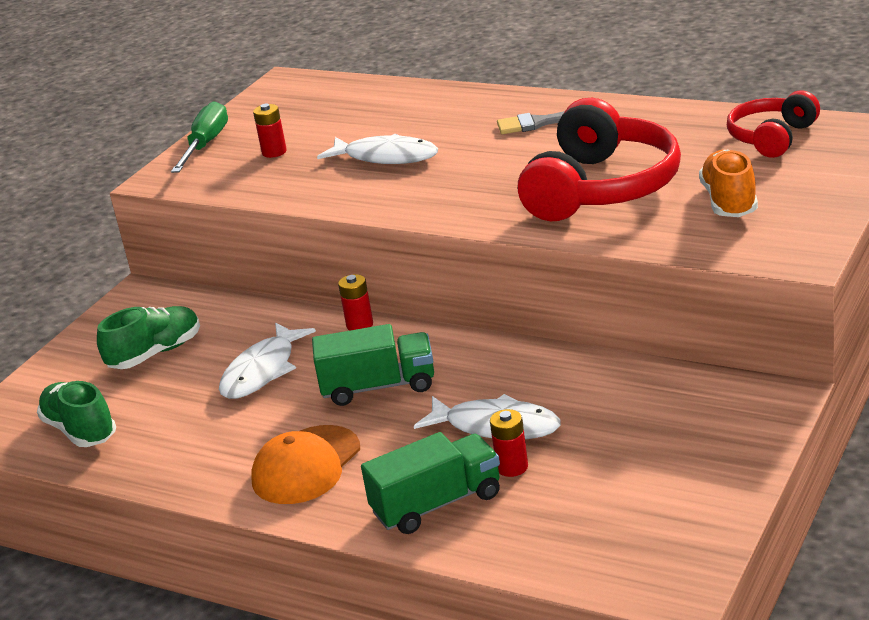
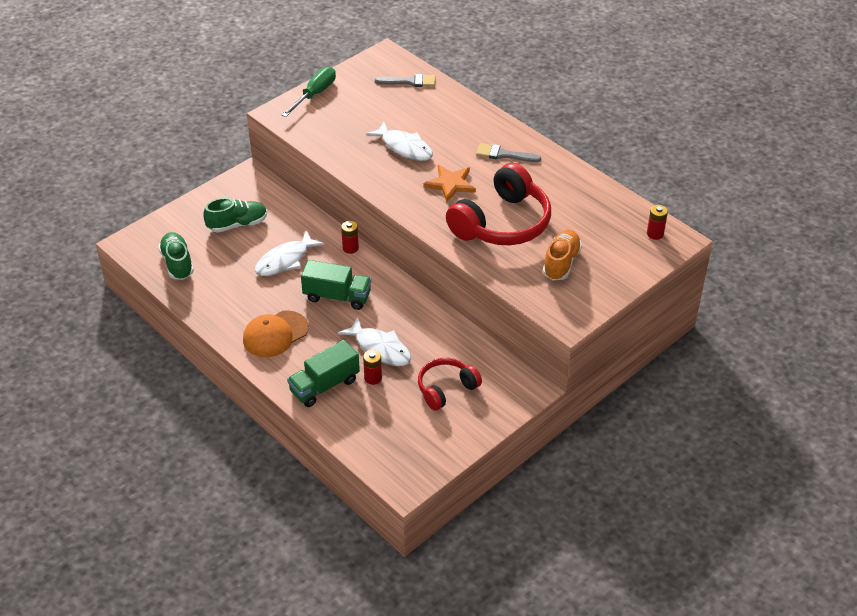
camera: 15 degrees right, 15 degrees up
red battery [253,104,287,158] -> red battery moved to [647,205,668,240]
green truck [361,432,500,534] -> green truck turned 150 degrees clockwise [287,340,360,407]
red headphones [727,91,820,158] -> red headphones moved to [418,358,482,411]
none -> grey brush [375,74,435,87]
none -> orange star [423,165,476,202]

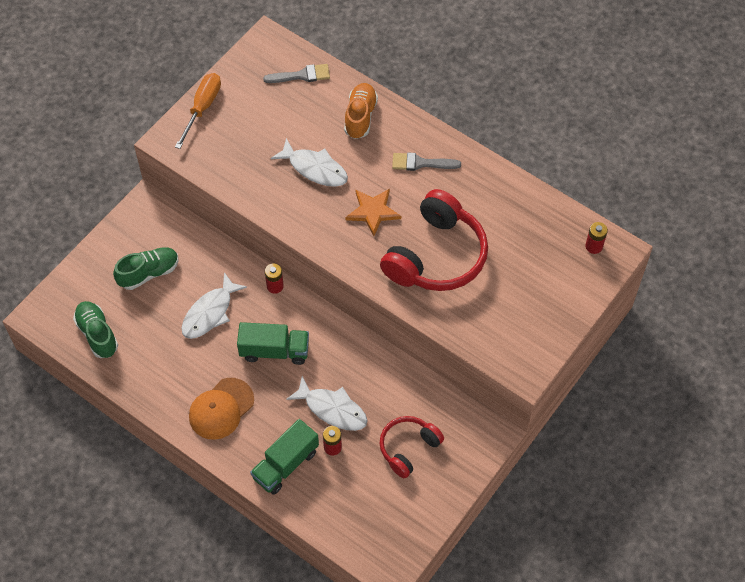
camera: 10 degrees left, 15 degrees up
green screwdriver [282,67,336,117] -> orange screwdriver [175,73,221,149]
orange shoe [543,230,582,280] -> orange shoe moved to [344,83,378,139]

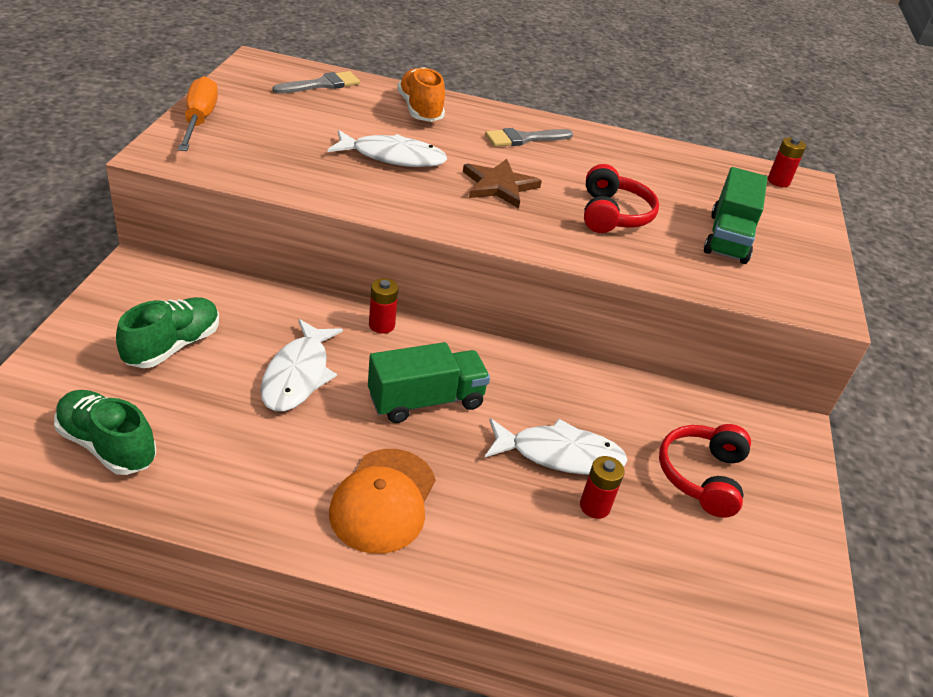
camera: 30 degrees left, 20 degrees down
green truck [250,419,319,495] -> green truck moved to [704,167,767,264]
orange star [345,189,401,236] -> brown star [463,159,542,208]
red headphones [380,189,488,291] -> red headphones [584,164,659,233], size x0.57

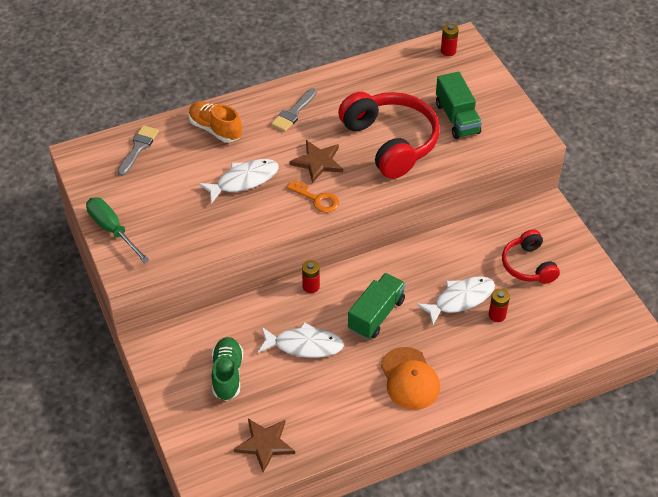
camera: 30 degrees left, 10 degrees up
green shoe [54,390,156,475] -> brown star [234,419,295,472]
orange screwdriver [178,76,218,151] -> green screwdriver [86,198,150,263]
white fish [260,319,343,411] -> white fish turned 60 degrees counterclockwise [258,322,344,358]
red headphones [584,164,659,233] -> red headphones [338,92,440,179], size x1.74
none -> orange key [286,179,339,213]

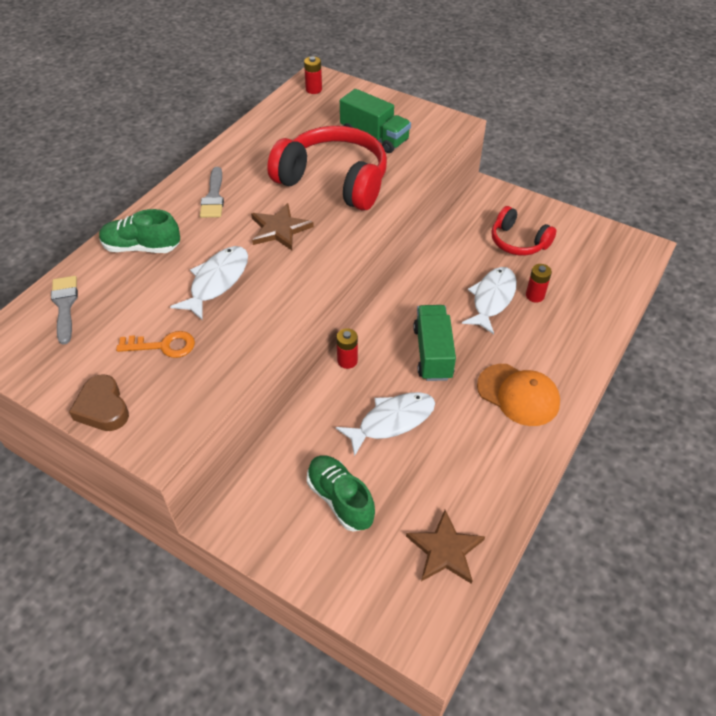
camera: 35 degrees left, 0 degrees up
green screwdriver [86,198,150,263] -> brown heart [69,374,129,431]
orange shoe [189,101,242,143] -> green shoe [99,209,180,253]
orange key [286,179,339,213] -> orange key moved to [116,331,195,358]

